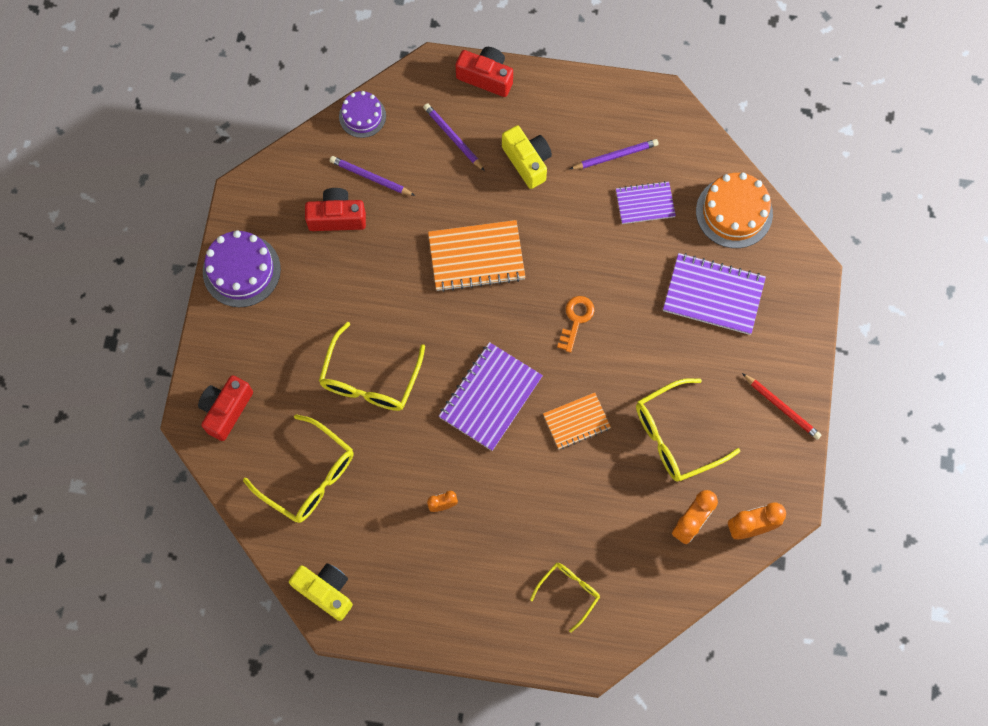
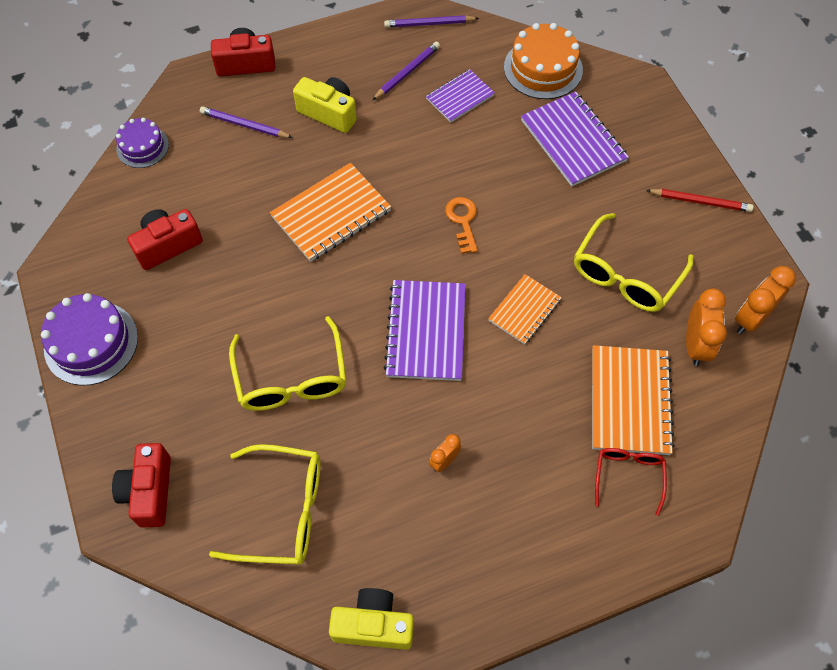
camera: 30 degrees left, 10 degrees down
purple pencil [330,156,415,196] -> purple pencil moved to [384,15,479,28]
yellow glasses [530,563,600,633] -> red glasses [595,448,667,516]
purple notebook [663,253,766,335] -> purple notebook turned 75 degrees clockwise [521,91,629,186]
none -> orange notebook [592,345,675,455]

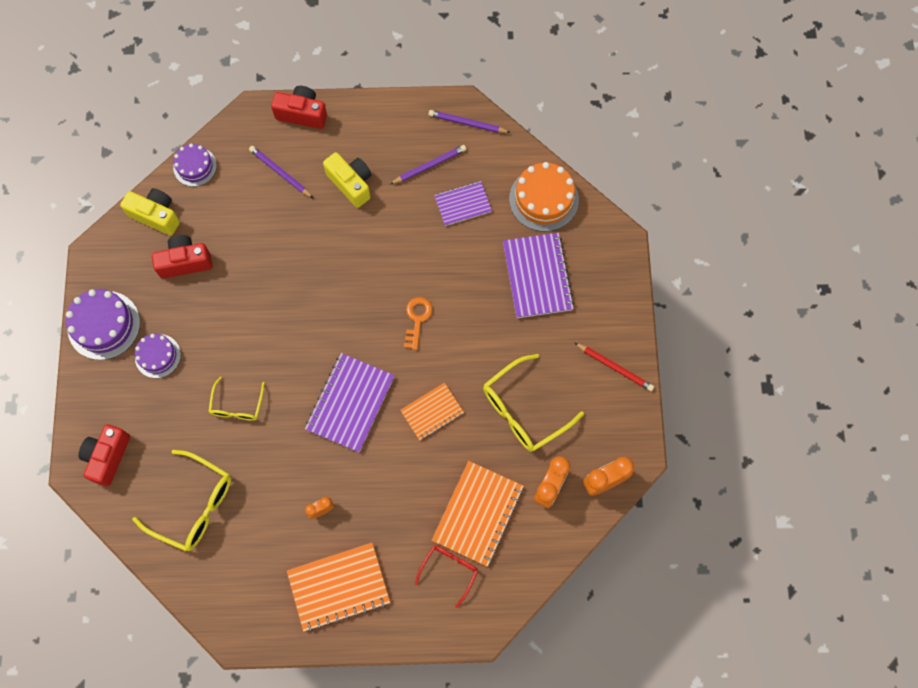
camera: 20 degrees right, 10 degrees up
yellow glasses [229,316,347,411] -> yellow glasses [208,376,265,421], size x0.59
orange notebook [270,163,391,262] -> orange notebook moved to [287,543,390,632]
yellow camera [329,588,414,650] -> yellow camera moved to [120,188,180,236]
none -> purple cake [135,334,181,378]

